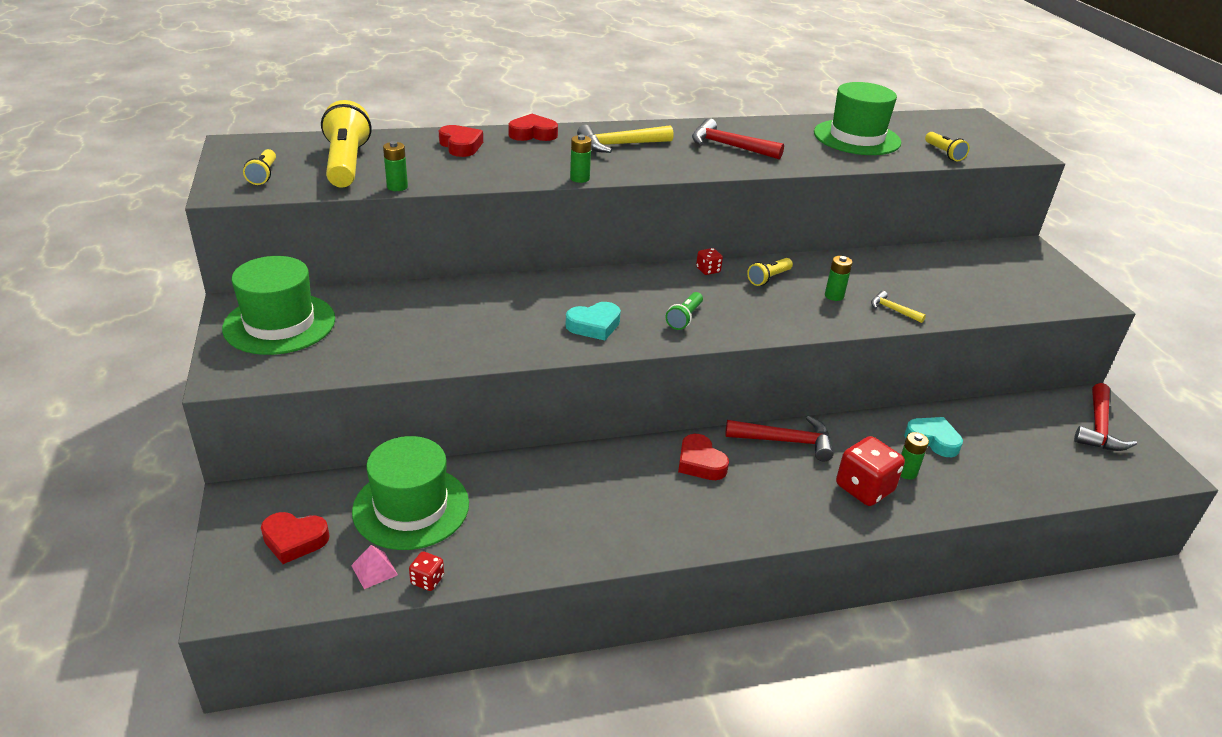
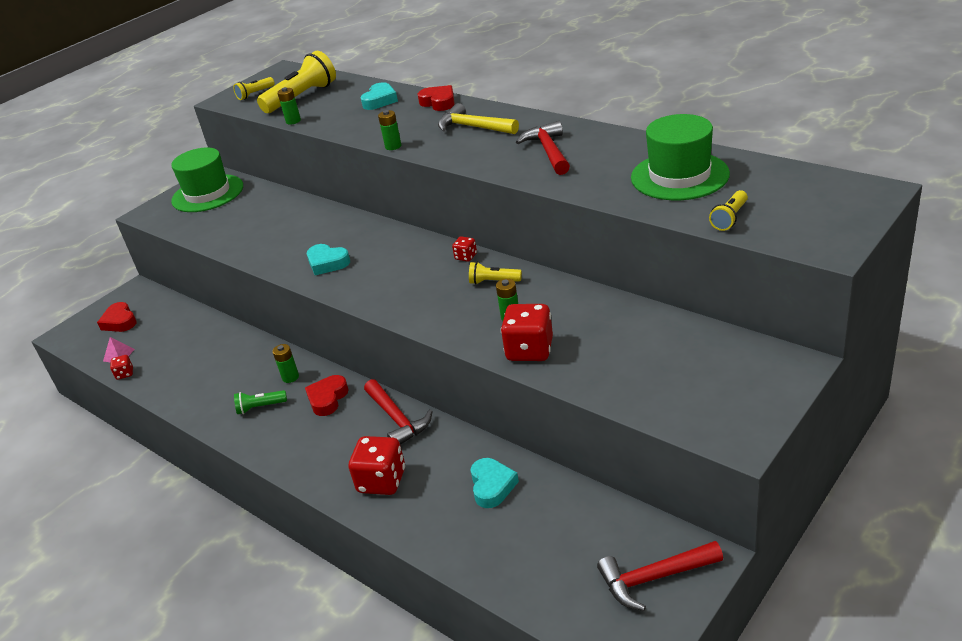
camera: 60 degrees right, 0 degrees up
green hat [352,436,469,550] -> none
red heart [439,125,483,157] -> turquoise heart [361,82,398,110]
green flashlight [666,292,703,330] -> green flashlight moved to [234,390,287,414]
yellow hammer [871,291,926,323] -> red dice [501,304,553,361]
green battery [900,432,929,480] -> green battery moved to [273,344,299,383]

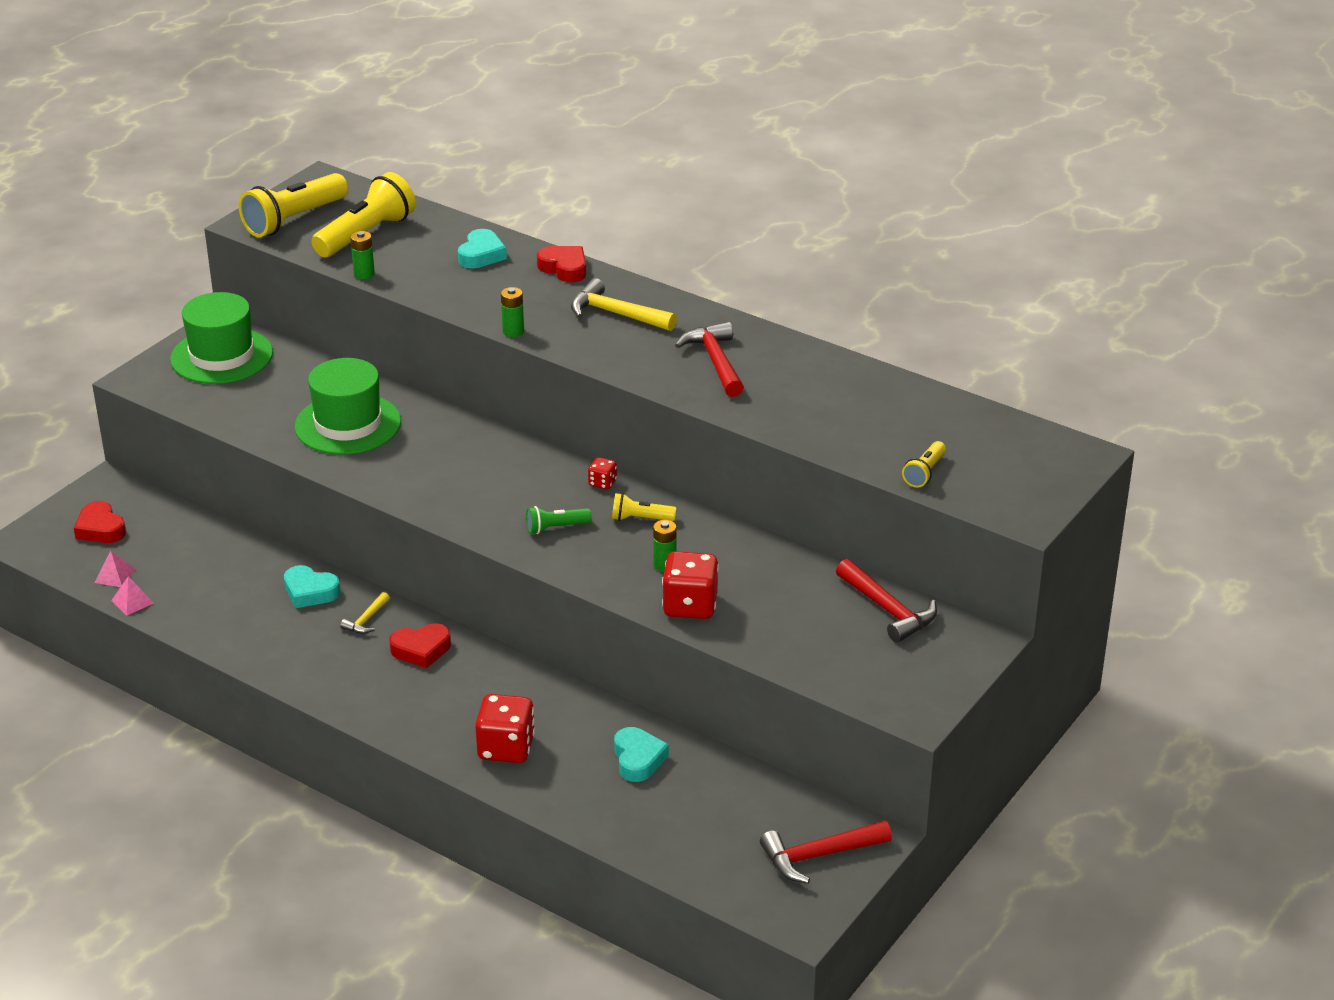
camera: 10 degrees left, 0 degrees up
red dice [110,355,133,380] -> pink pyramid [111,577,154,616]
yellow flashlight [233,77,275,100] -> yellow flashlight [239,173,348,237], size x2.00
green flashlight [234,390,287,414] -> green flashlight moved to [526,506,592,534]
green battery [273,344,299,383] -> yellow hammer [340,592,390,634]
red heart [305,375,349,416] -> red heart turned 120 degrees counterclockwise [390,623,451,668]
turquoise heart [307,244,350,275] -> turquoise heart moved to [284,565,340,608]
red hammer [364,379,433,445] -> red hammer moved to [836,559,937,643]
green hat [631,114,730,200] -> green hat moved to [295,358,401,455]

